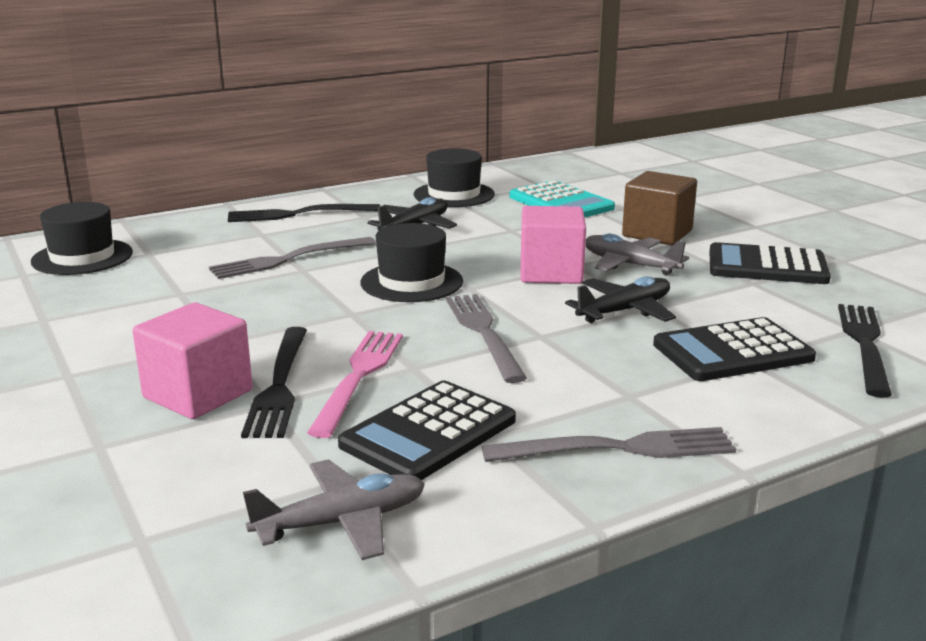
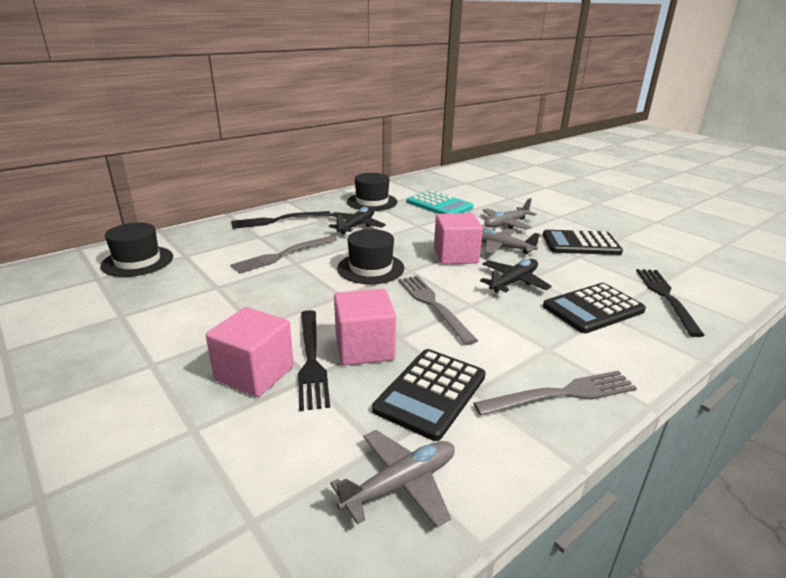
camera: 10 degrees left, 5 degrees up
pink fork [307,331,403,438] -> pink cube [334,289,396,365]
brown cube [622,171,697,245] -> grey plane [482,198,537,230]

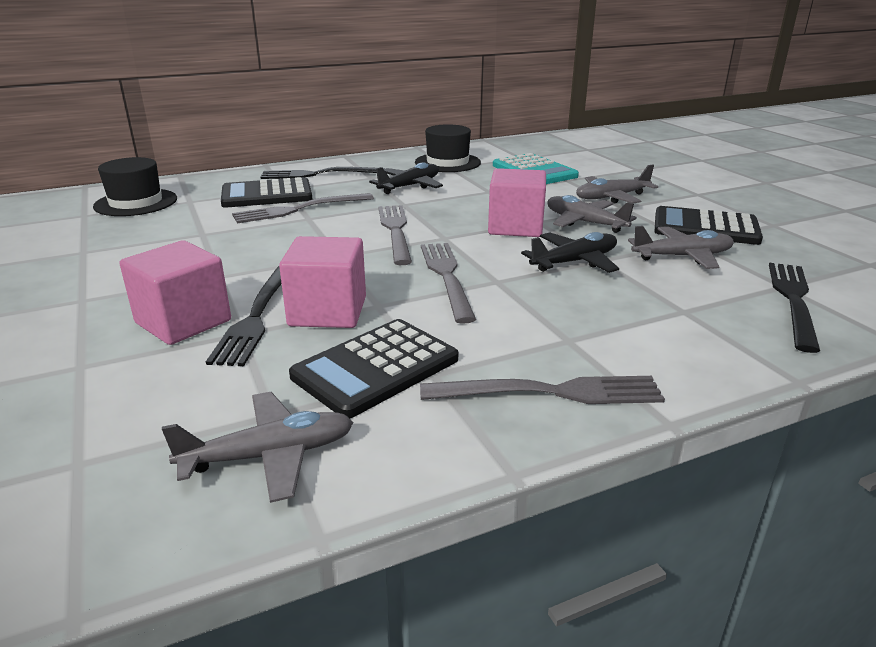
camera: 15 degrees right, 0 degrees up
black hat [337,229,405,284] -> grey fork [378,205,412,265]
black calculator [543,283,646,333] -> black calculator moved to [221,177,312,208]
none -> grey plane [628,226,734,269]

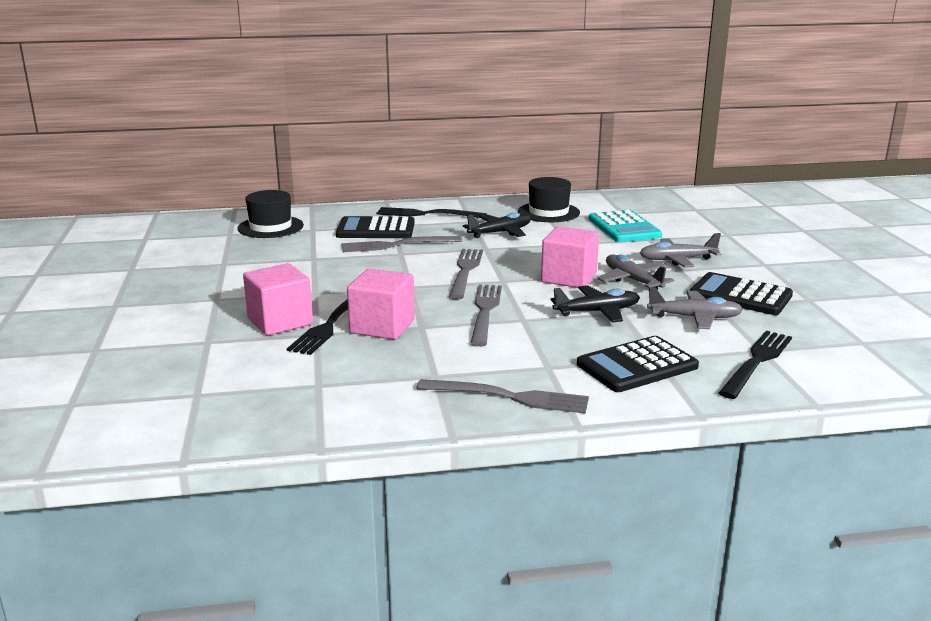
camera: 15 degrees right, 5 degrees down
grey plane [162,392,353,503] -> none
black calculator [289,319,458,418] -> black calculator moved to [577,336,699,392]

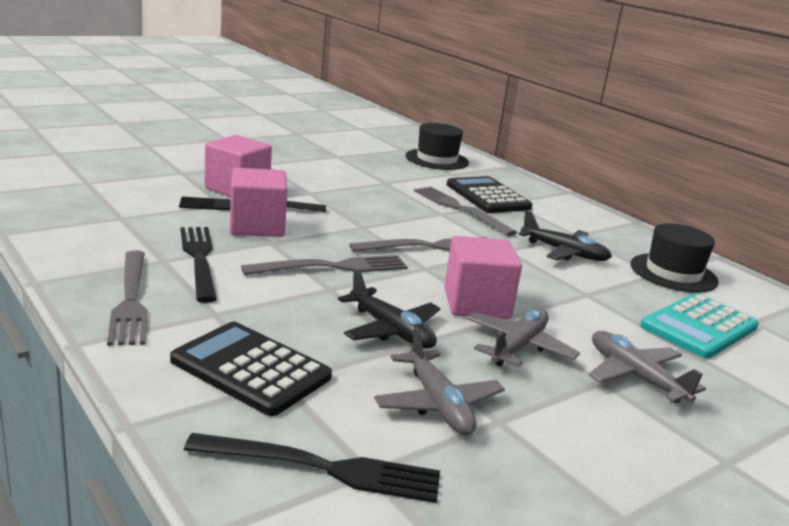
camera: 60 degrees right, 0 degrees up
black fork [377,207,487,218] -> black fork moved to [180,227,217,303]
black calculator [690,272,793,315] -> none

